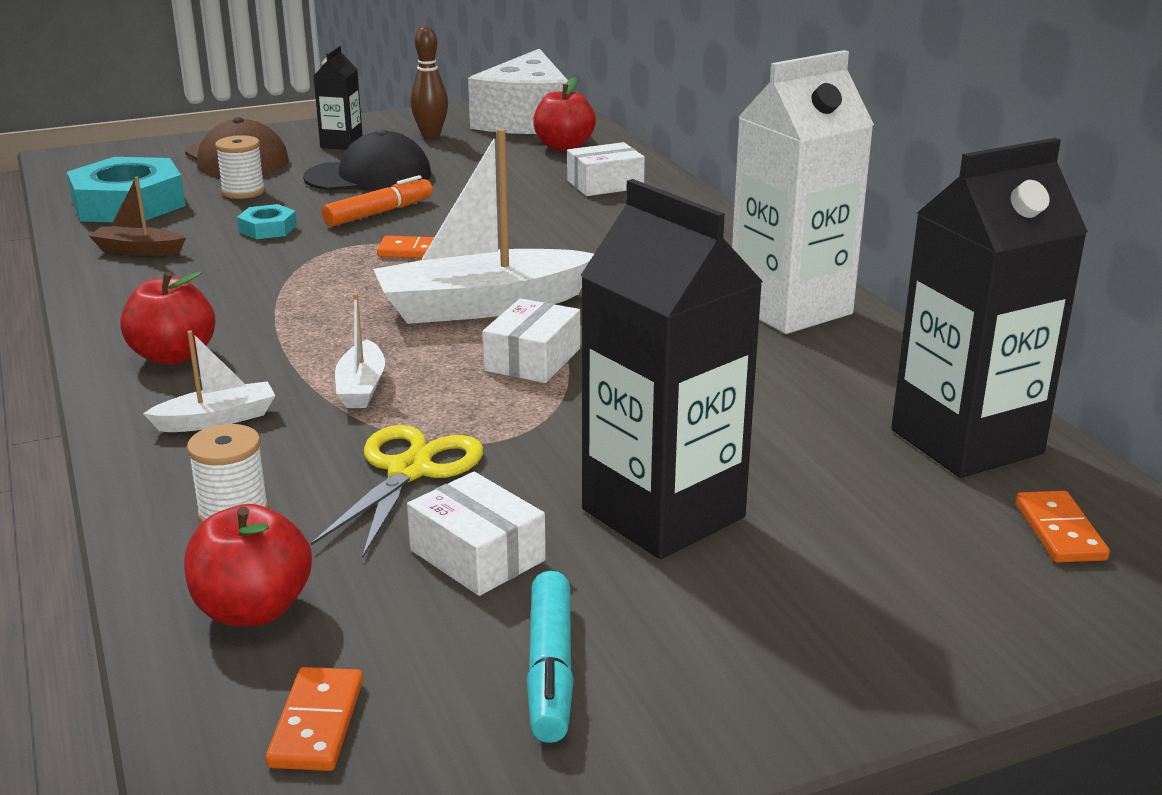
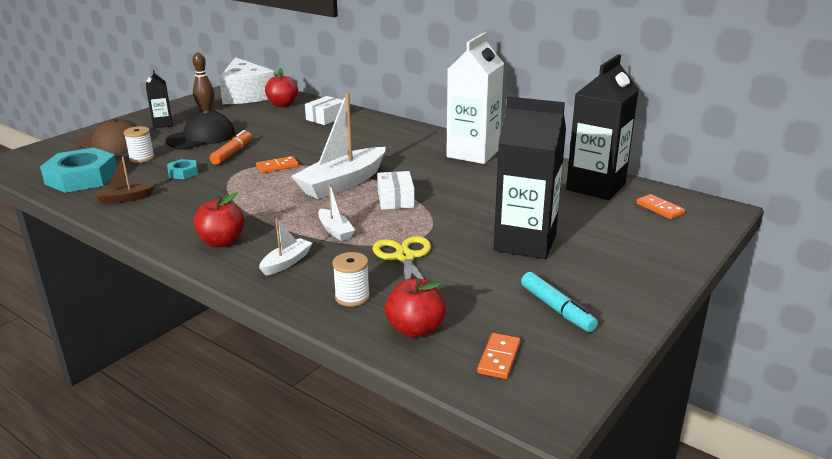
camera: 30 degrees left, 0 degrees up
orange domino [266,667,363,771] -> orange domino turned 45 degrees clockwise [477,333,521,379]
white box [407,472,546,596] -> none

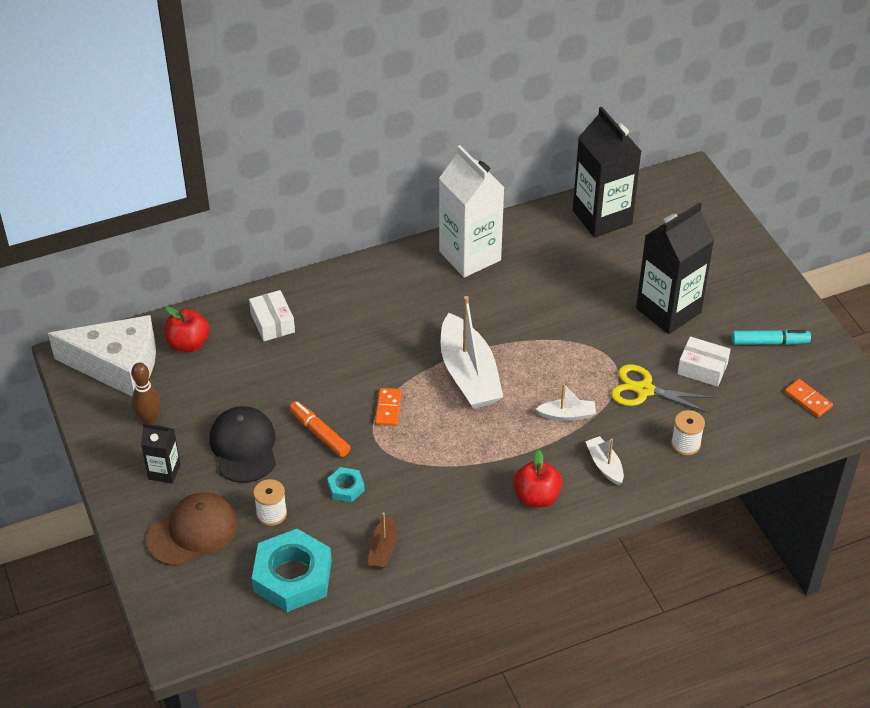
camera: 60 degrees left, 20 degrees up
white box [377,171,415,210] -> white box moved to [677,337,731,387]
red apple [385,278,446,338] -> none
orange domino [636,194,685,219] -> none

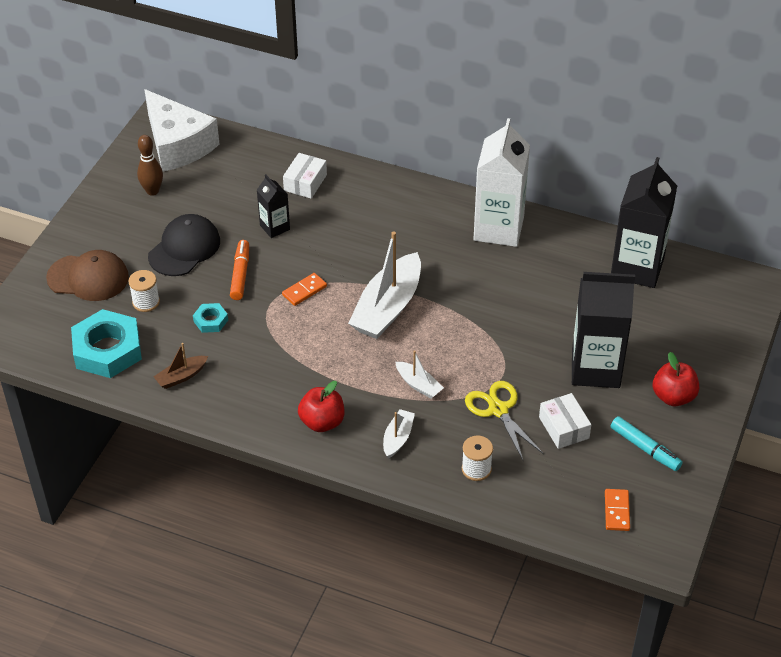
camera: 45 degrees right, 0 degrees up
black carton [141,423,180,484] -> black carton moved to [257,174,290,238]
red apple [164,306,210,352] -> red apple moved to [653,352,699,406]

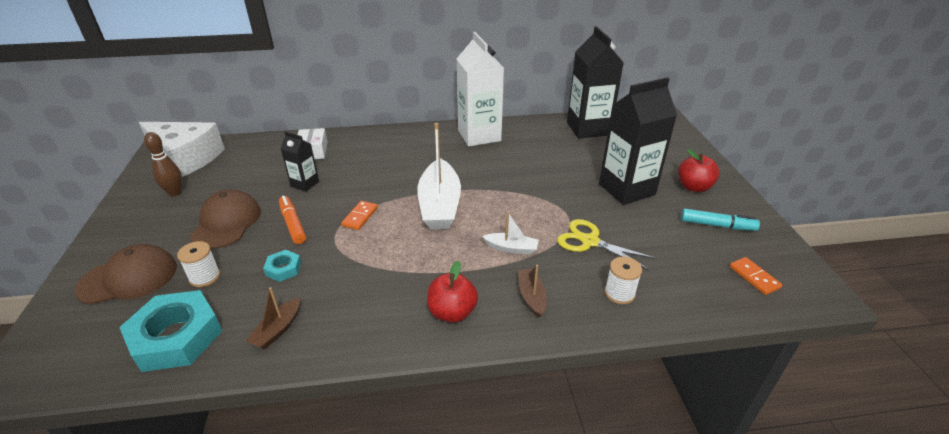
camera: 30 degrees left, 10 degrees down
black cap [148,214,220,276] -> brown cap [190,189,261,249]
white boat [383,409,415,458] -> brown boat [518,265,547,318]
white box [539,393,591,449] -> none

